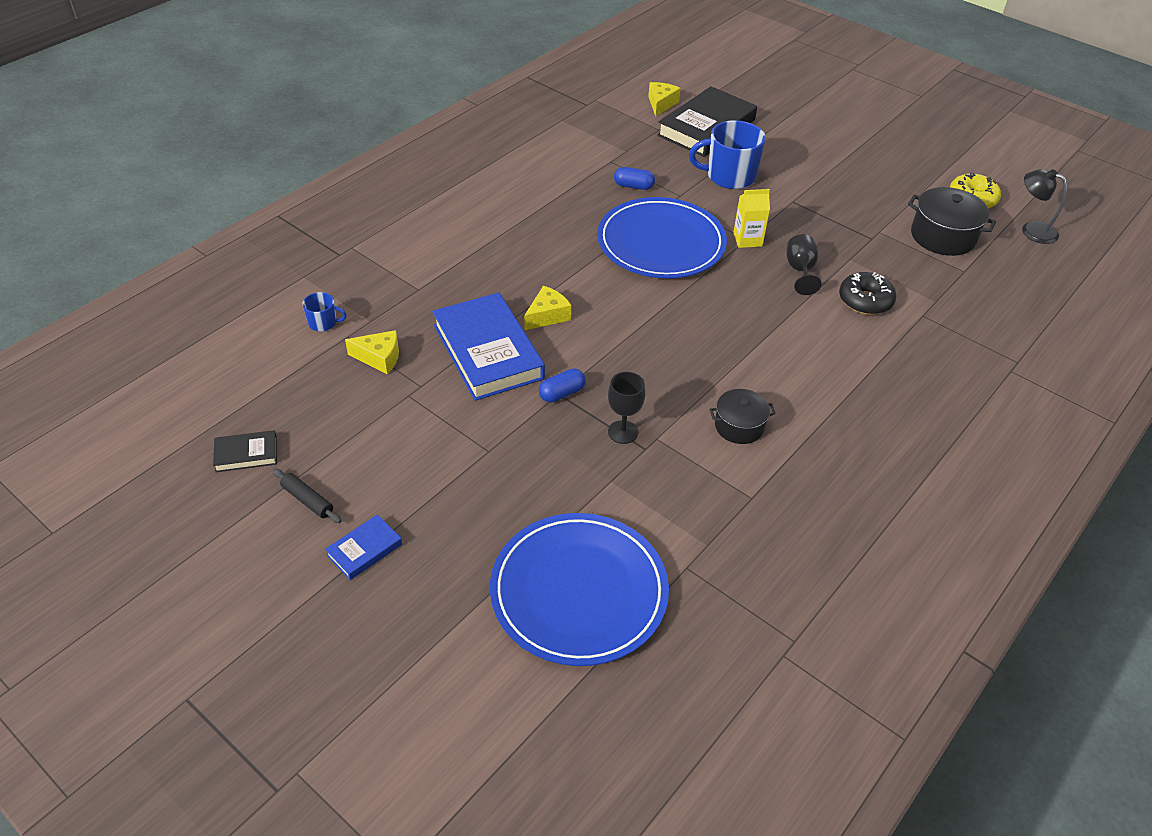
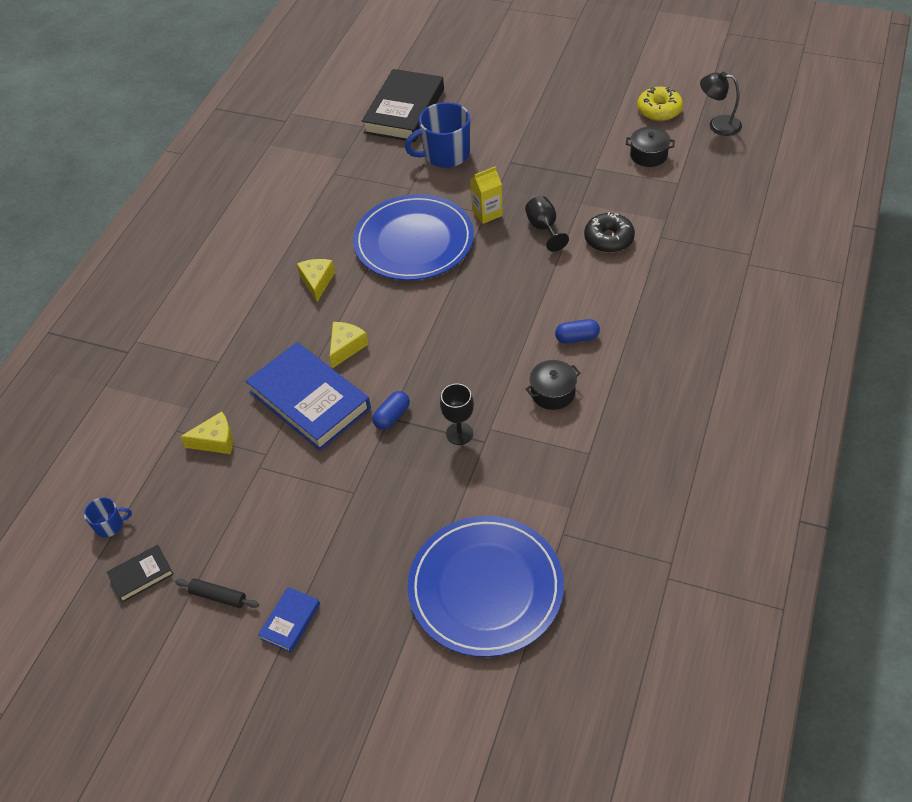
camera: 15 degrees left, 5 degrees up
blue mug [302,292,346,331] -> blue mug moved to [84,497,132,537]
blue capsule [614,167,655,190] -> blue capsule moved to [555,319,600,344]
yellow cheese [648,82,681,117] -> yellow cheese moved to [297,259,335,302]
black pot [908,187,996,256] -> black pot [626,127,675,167], size x0.63

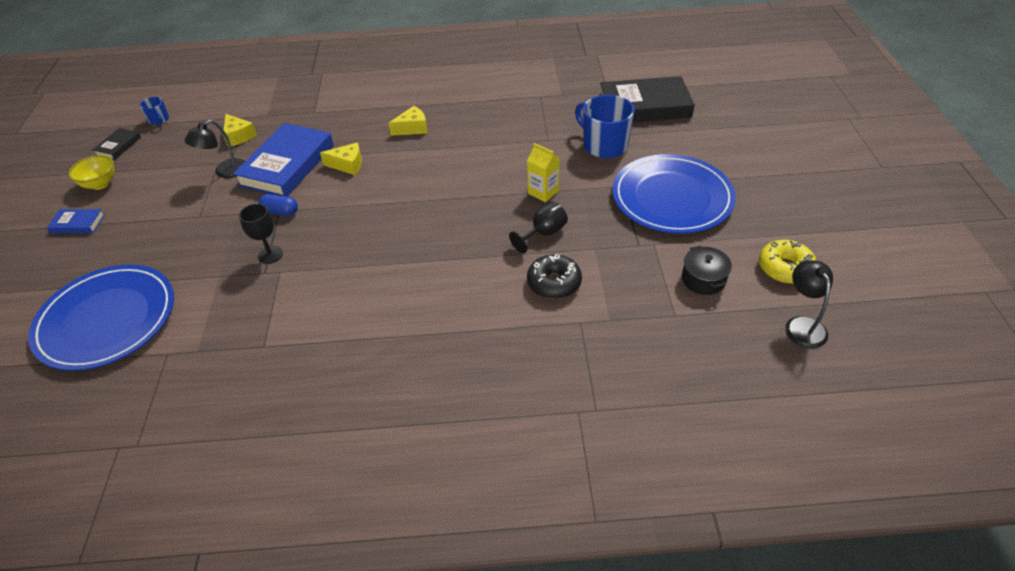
camera: 65 degrees right, 5 degrees down
black book [107,545,174,602] -> black book turned 75 degrees clockwise [93,128,141,160]
black rolling pin [175,578,259,608] -> yellow bowl [68,155,115,190]
blue plate [353,194,474,280] -> blue plate moved to [613,154,736,234]
black pot [526,360,580,410] -> none
blue capsule [555,319,600,344] -> none
none -> black lamp [184,120,245,178]

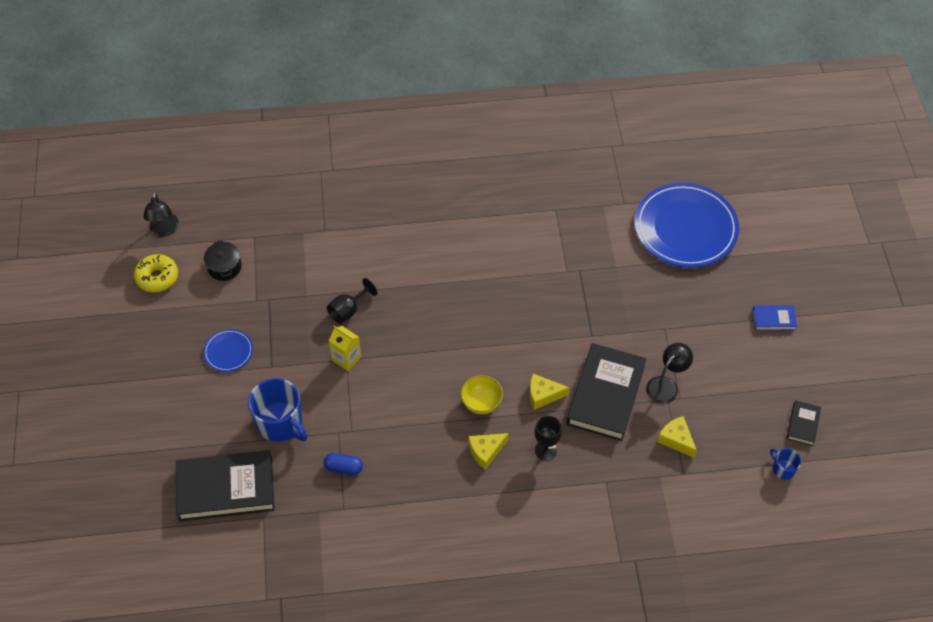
camera: 175 degrees right, 10 degrees up
yellow bowl [68,155,115,190] -> yellow bowl moved to [461,375,503,414]
blue book [233,123,334,196] -> black book [566,343,646,441]
black goblet [239,204,283,264] -> black goblet moved to [535,416,562,461]
blue capsule [258,194,298,216] -> blue capsule moved to [324,453,363,475]
black donut [527,254,582,299] -> none
blue plate [613,154,736,234] -> blue plate [203,329,253,372], size x0.45

